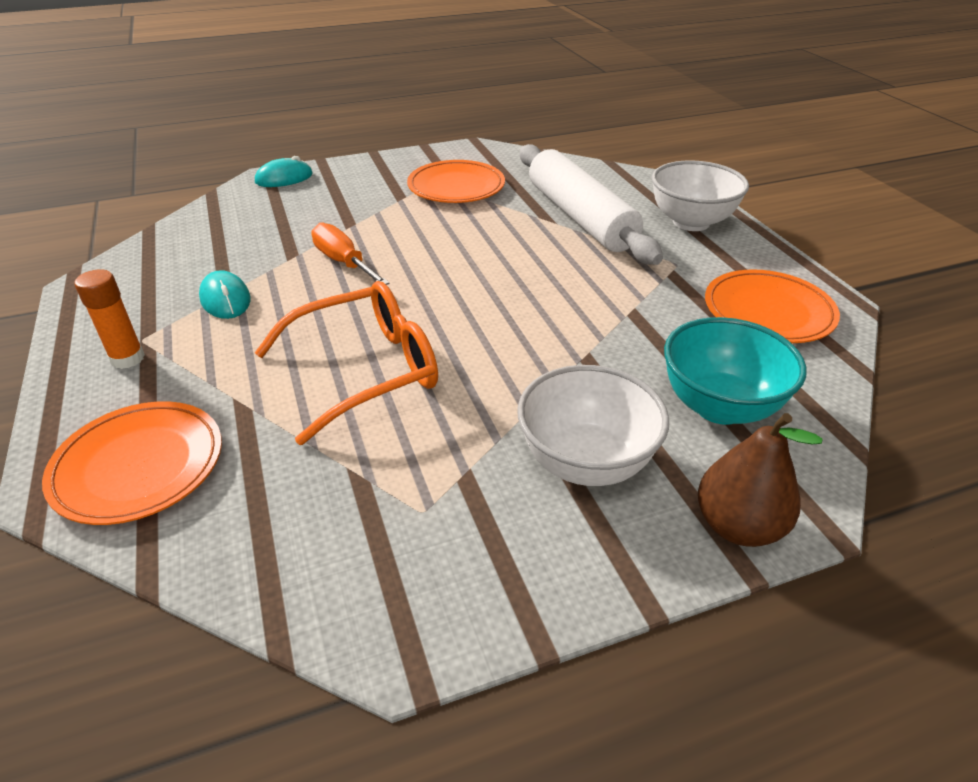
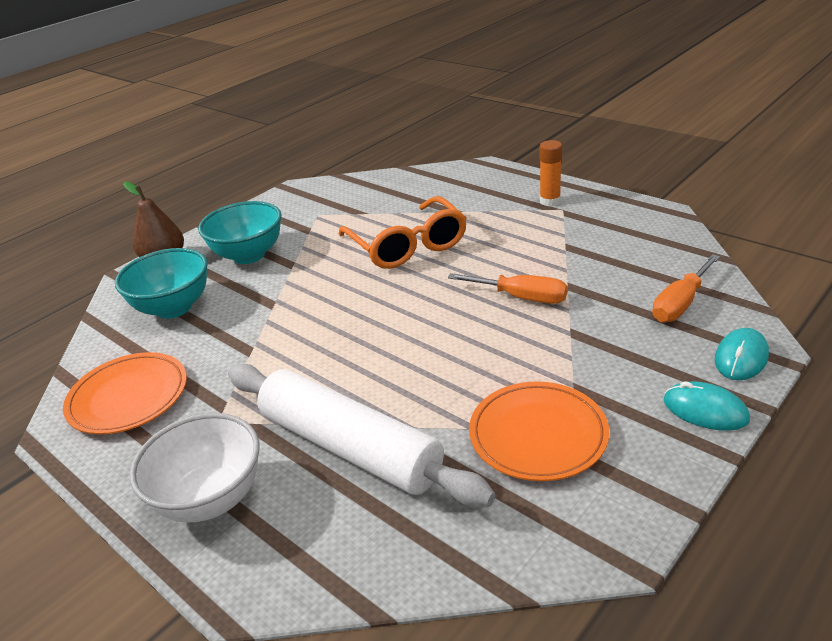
camera: 155 degrees right, 5 degrees down
orange plate [42,401,222,525] -> none
turquoise mouse [199,270,251,319] -> turquoise mouse moved to [664,381,750,431]
orange glasses [255,281,438,445] -> orange glasses turned 60 degrees counterclockwise [338,196,467,269]
white bowl [517,365,669,486] -> turquoise bowl [198,201,282,264]
none -> orange screwdriver [652,254,720,322]

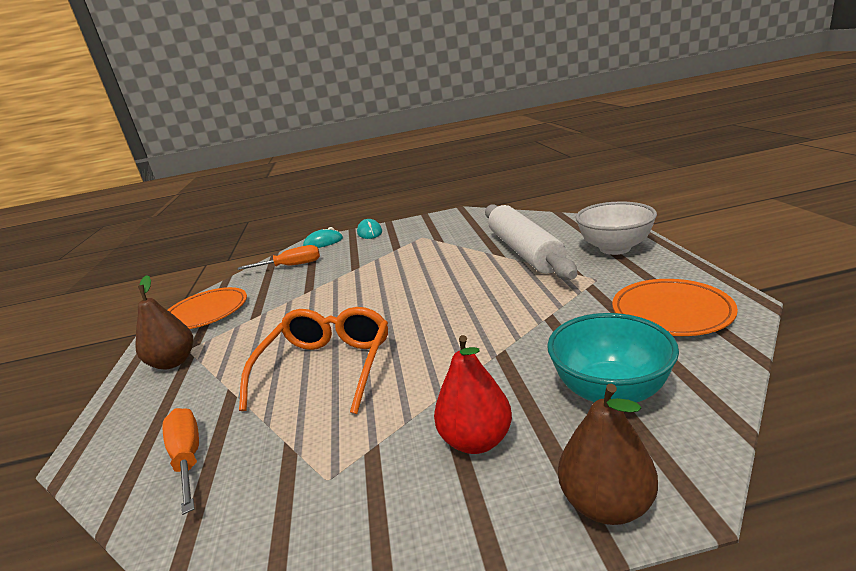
camera: 140 degrees left, 10 degrees down
turquoise bowl [198,201,282,264] -> red pear [434,335,512,454]
orange screwdriver [448,273,567,304] -> orange screwdriver moved to [162,408,199,515]
orange plate [469,381,609,481] -> orange plate moved to [168,287,247,329]
orange glue stick [539,140,562,206] -> brown pear [135,275,193,370]

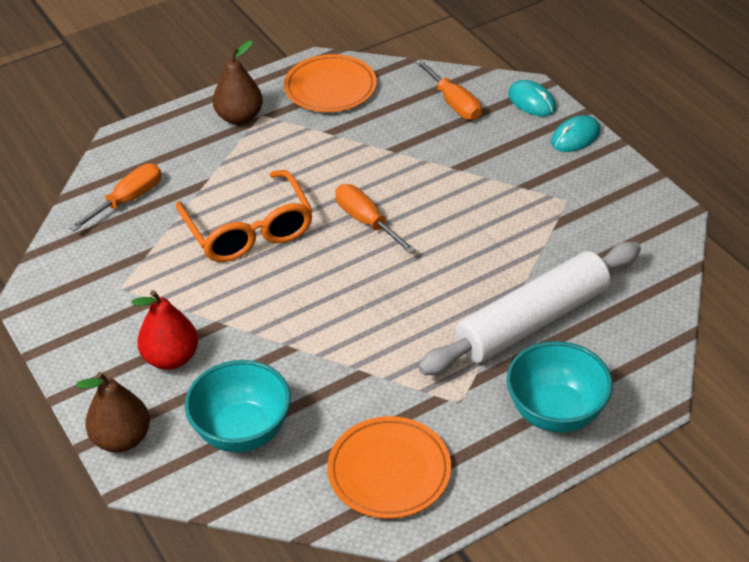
camera: 65 degrees right, 20 degrees up
orange glasses [239,307,388,414] -> orange glasses turned 75 degrees clockwise [176,170,313,262]
white bowl [576,201,657,255] -> turquoise bowl [506,341,613,433]
none -> orange screwdriver [335,184,416,254]

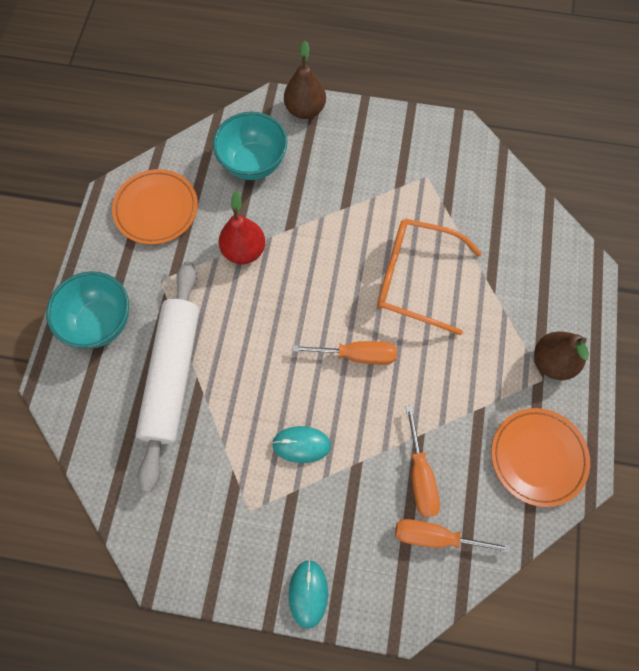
camera: 130 degrees right, 25 degrees up
orange screwdriver [69,164,162,231] -> orange screwdriver moved to [406,406,440,517]
red pear [131,290,198,370] -> red pear moved to [219,191,265,264]
turquoise mouse [508,80,556,117] -> turquoise mouse moved to [272,426,331,463]

